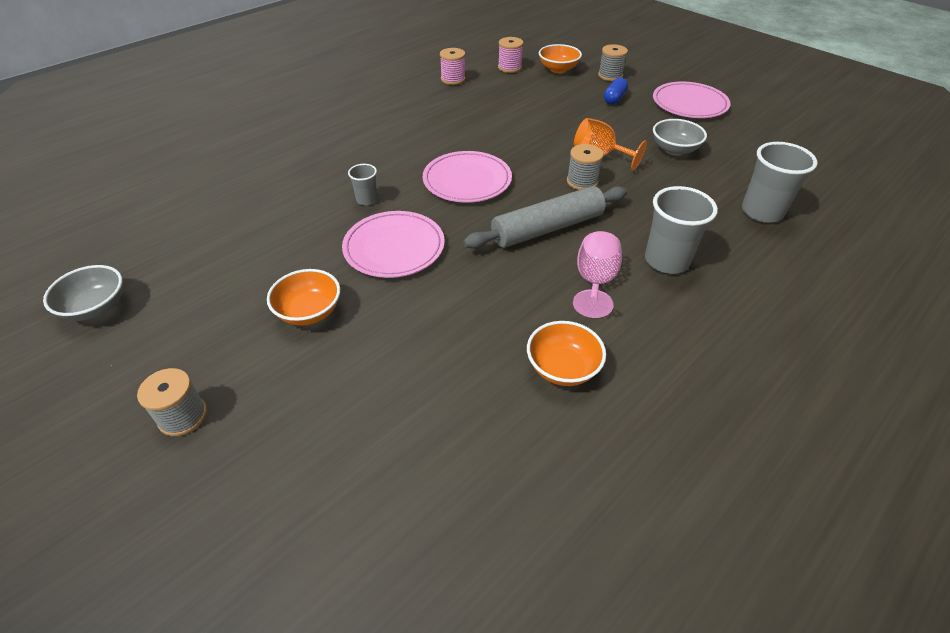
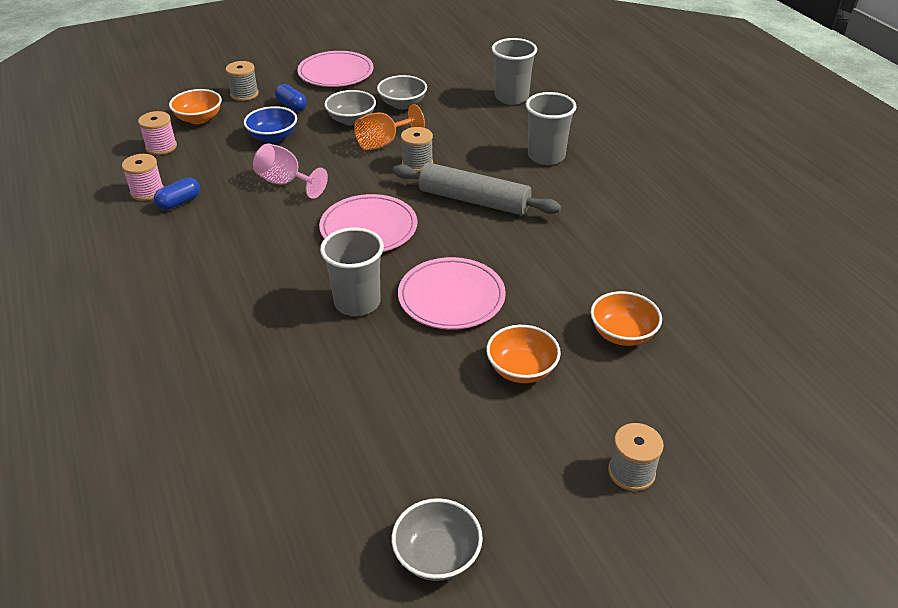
camera: 70 degrees left, 5 degrees down
grey cup [348,164,378,205] -> grey cup [320,227,384,316], size x1.86
grey rolling pin [463,186,627,249] -> grey rolling pin turned 60 degrees counterclockwise [393,163,561,215]
orange bowl [527,321,606,386] -> orange bowl moved to [591,291,662,346]
pink goblet [573,231,622,318] -> pink goblet moved to [253,143,328,199]
none -> blue capsule [154,177,200,210]
none -> blue bowl [244,106,297,143]
none -> grey bowl [324,90,376,125]

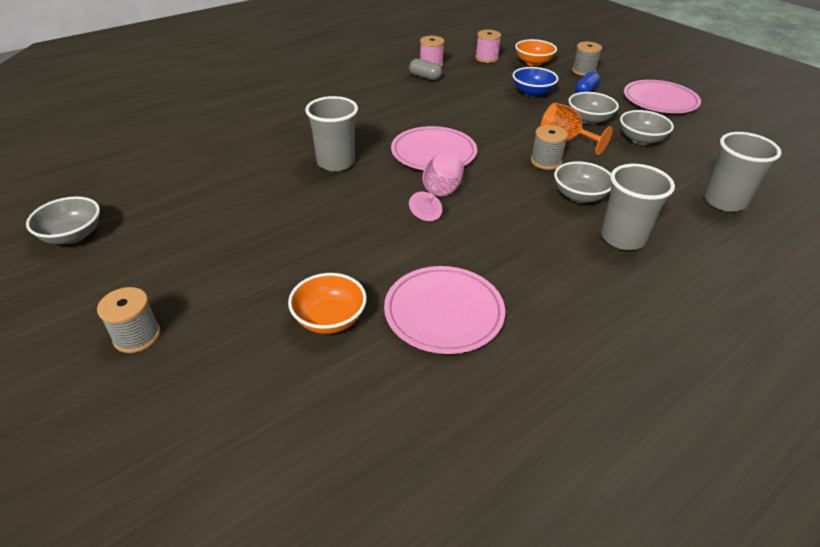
camera: 75 degrees right, 0 degrees up
blue capsule [154,177,200,210] -> grey capsule [409,59,442,80]
pink goblet [253,143,328,199] -> pink goblet moved to [409,151,464,221]
grey rolling pin [393,163,561,215] -> none
pink plate [398,257,506,330] -> pink plate moved to [384,266,506,354]
orange bowl [486,325,561,383] -> none
none -> grey bowl [554,161,612,203]

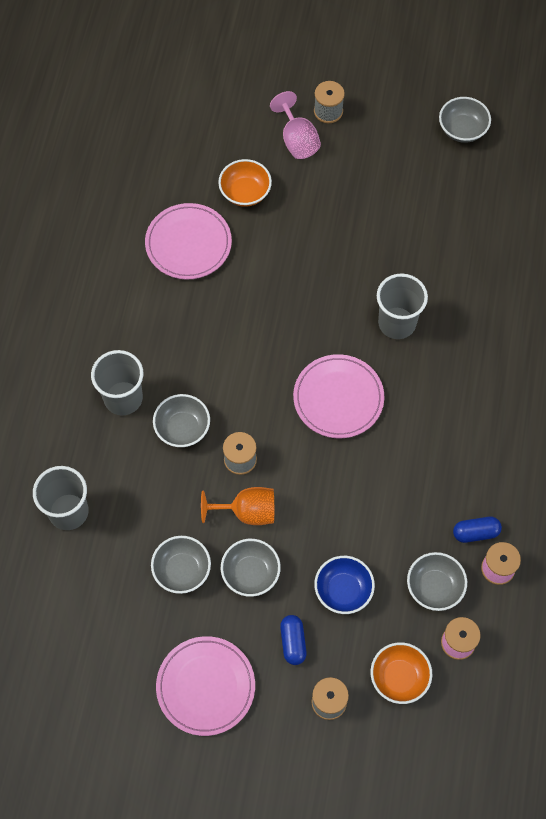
camera: 140 degrees right, 25 degrees up
grey capsule [409,59,442,80] -> blue capsule [453,517,502,543]
pink goblet [409,151,464,221] -> pink goblet moved to [270,91,321,159]
none -> grey bowl [407,552,467,611]

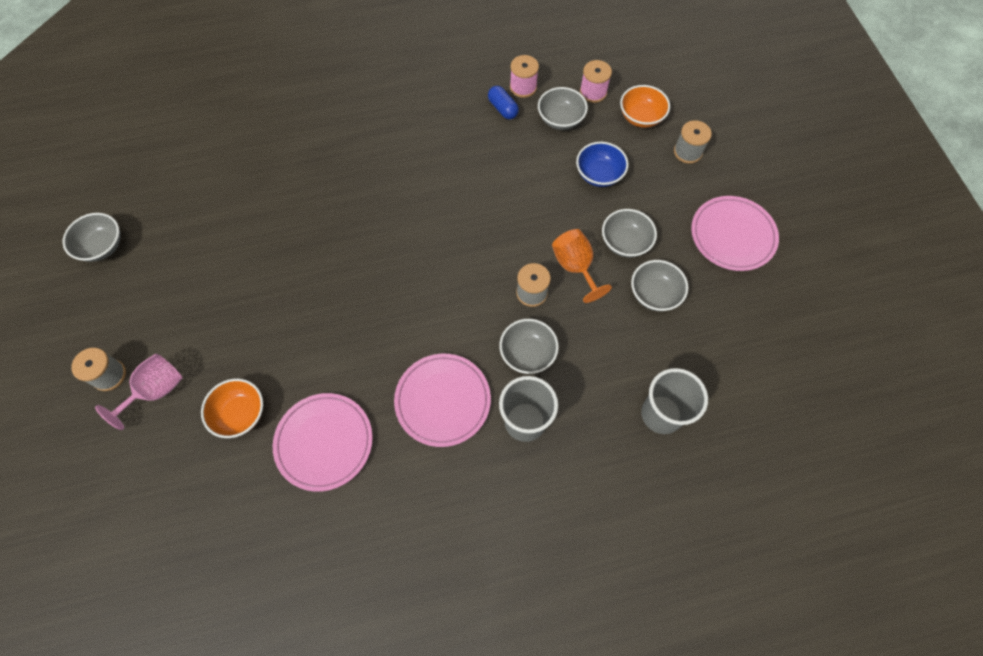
camera: 115 degrees left, 0 degrees up
blue capsule [280,615,307,665] -> none
pink plate [293,354,384,438] -> pink plate moved to [394,354,491,447]
grey cup [377,273,428,339] -> none

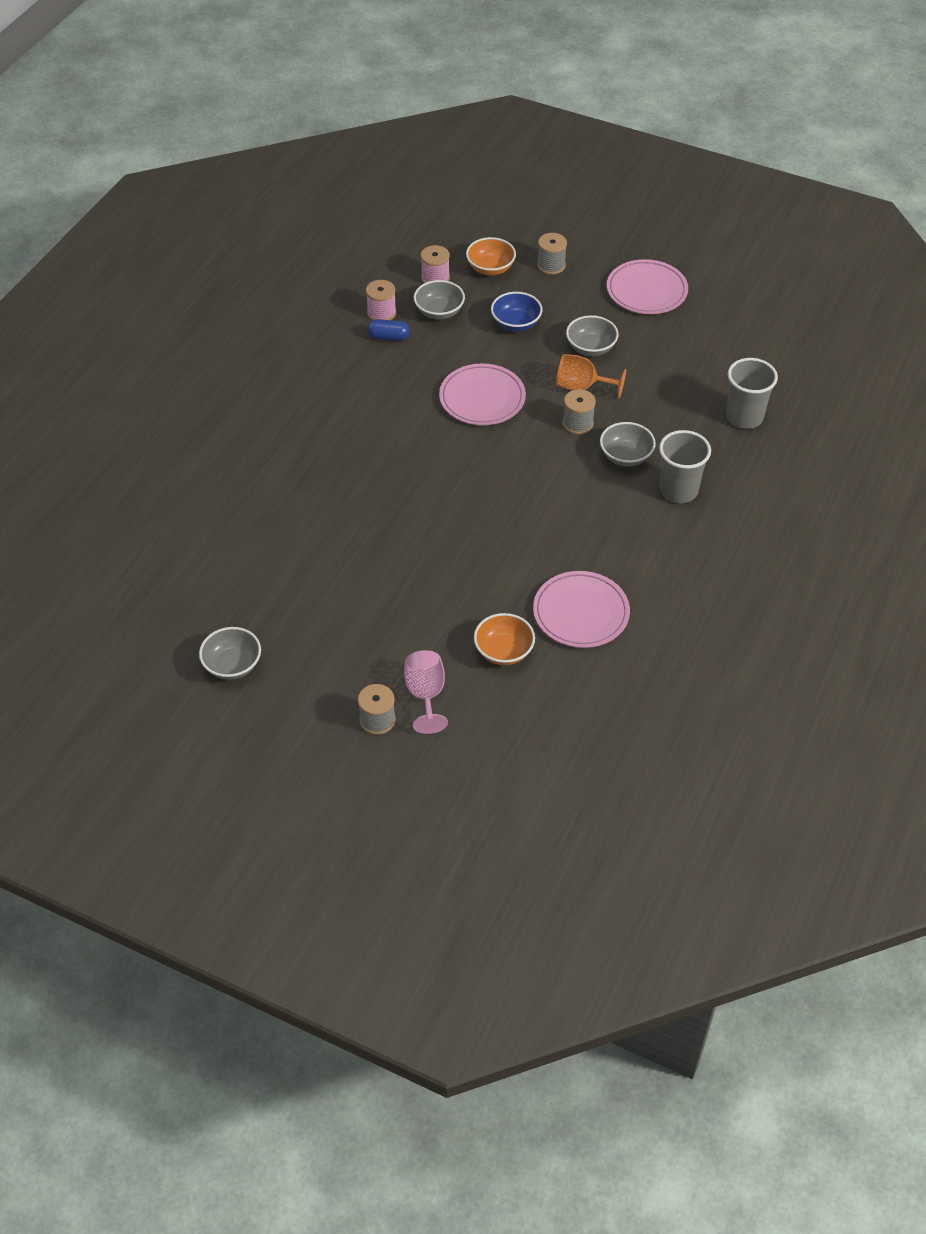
camera: 50 degrees left, 15 degrees down
pink plate [394,354,491,447] -> pink plate moved to [439,363,526,425]
grey bowl [631,260,688,311] -> none

